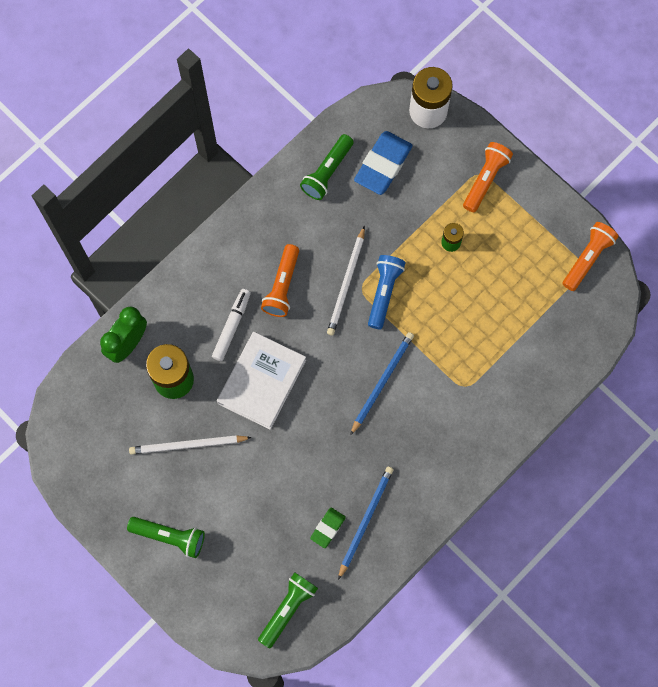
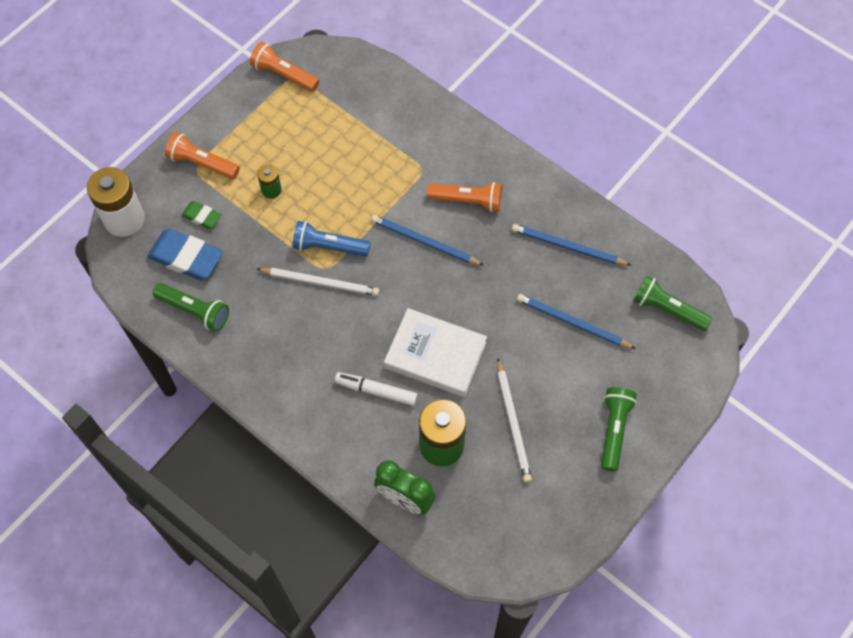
camera: 95 degrees left, 10 degrees down
orange flashlight [261,244,299,317] -> orange flashlight moved to [427,182,503,212]
green eraser [310,508,346,548] -> green eraser moved to [181,201,222,229]
none -> blue pencil [517,294,636,349]

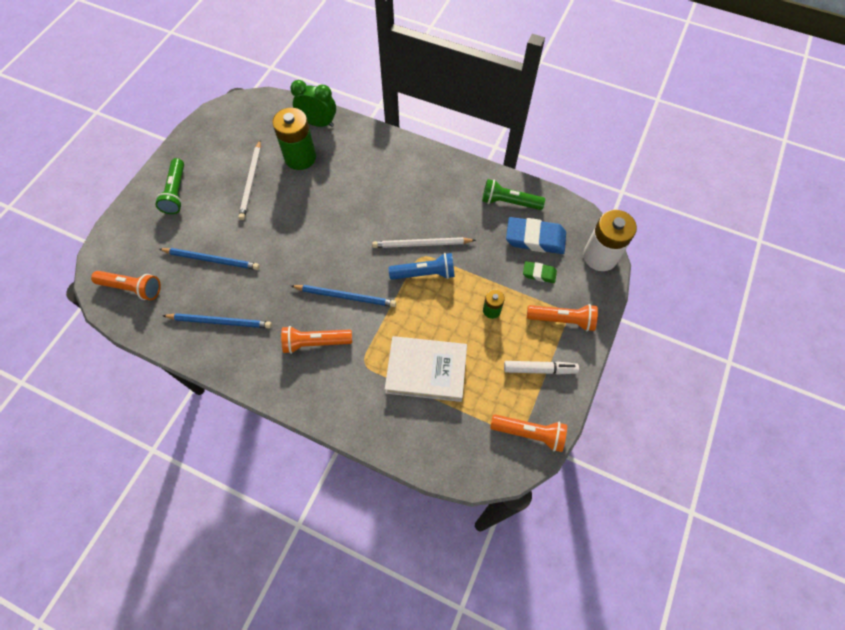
camera: 165 degrees right, 0 degrees up
white marker [335,372,418,406] -> white marker moved to [504,361,579,375]
white book [384,308,487,397] -> white book moved to [385,336,467,402]
white pencil [497,359,532,482] -> white pencil turned 150 degrees counterclockwise [239,140,261,220]
green flashlight [633,276,712,331] -> orange flashlight [91,271,161,300]

